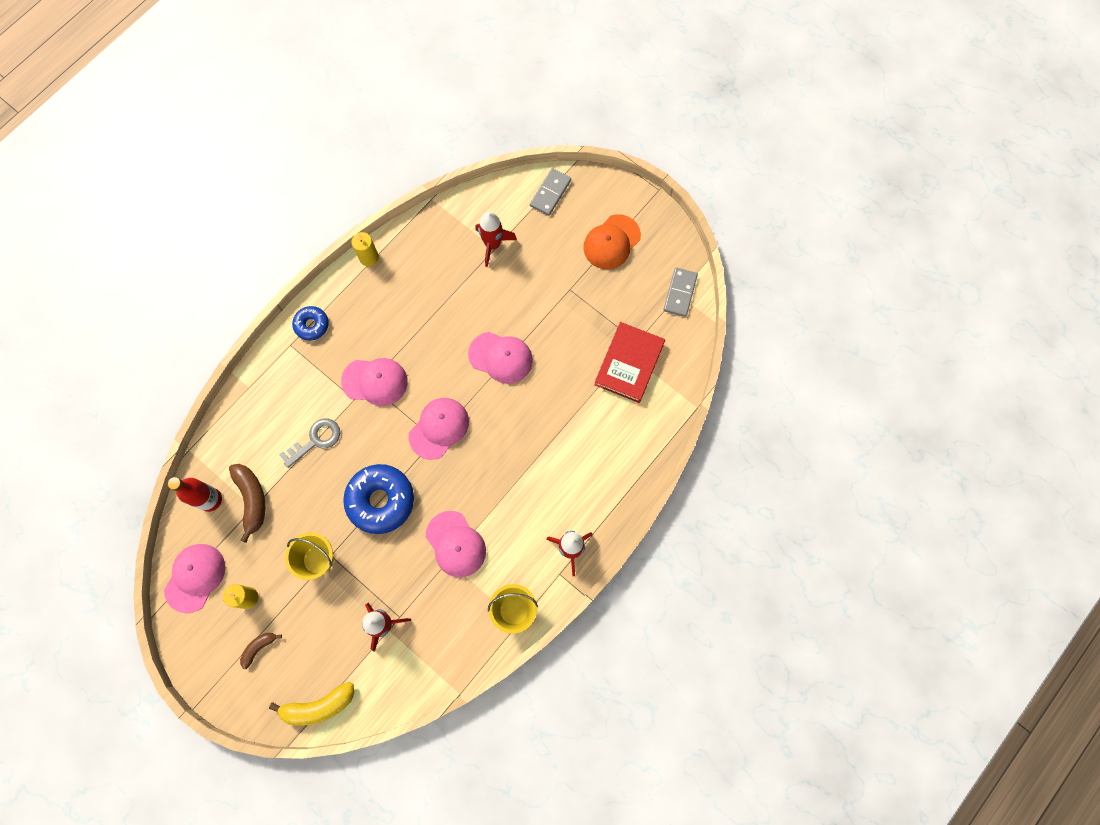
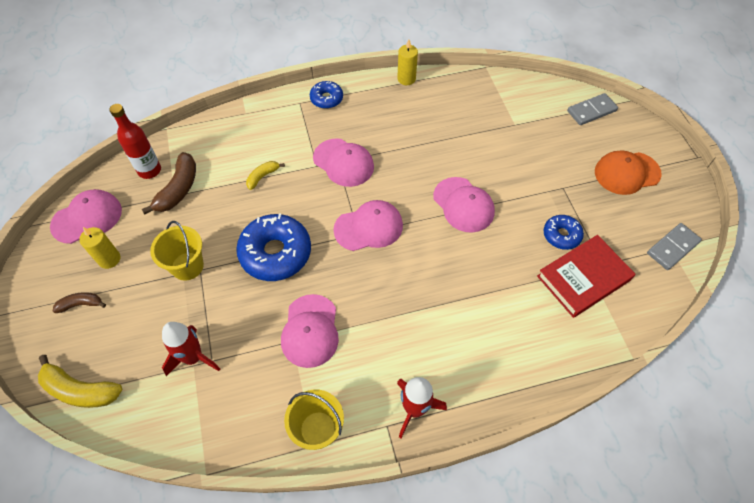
camera: 35 degrees right, 15 degrees down
grey key [279,418,340,468] -> yellow banana [246,161,285,190]
red rocket [475,212,517,267] -> none
none -> blue donut [543,215,584,250]

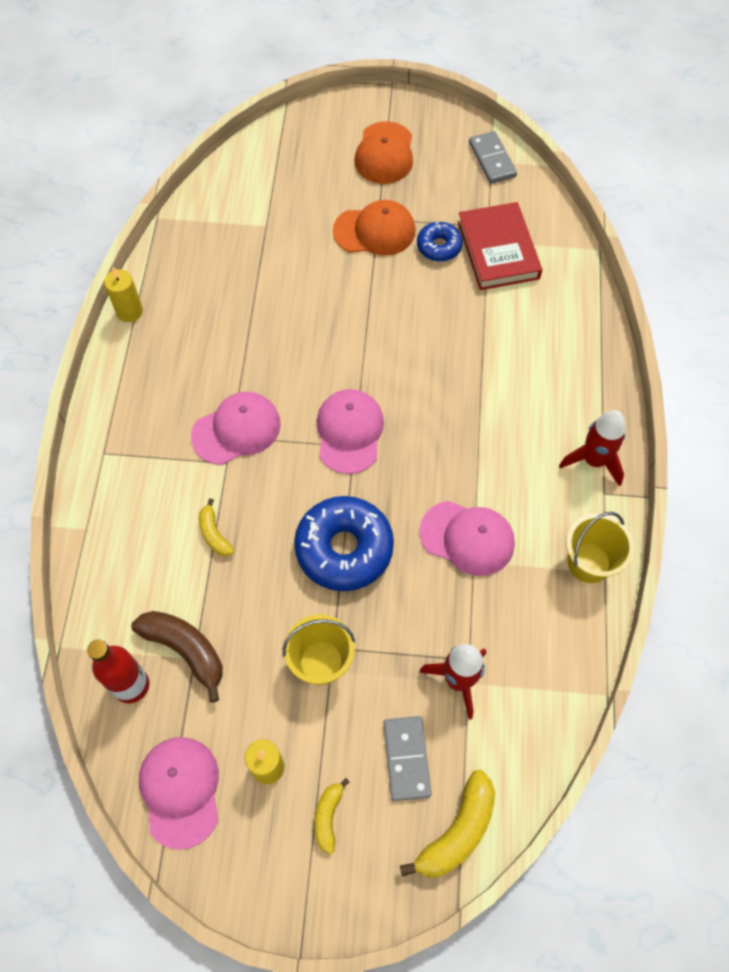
camera: 70 degrees left, 5 degrees up
brown banana [53,292,106,313] -> yellow banana [314,778,350,854]
blue donut [310,81,343,109] -> none
pink cap [433,177,495,233] -> none
grey domino [567,93,618,125] -> grey domino moved to [383,716,431,801]
none -> orange cap [333,200,415,255]

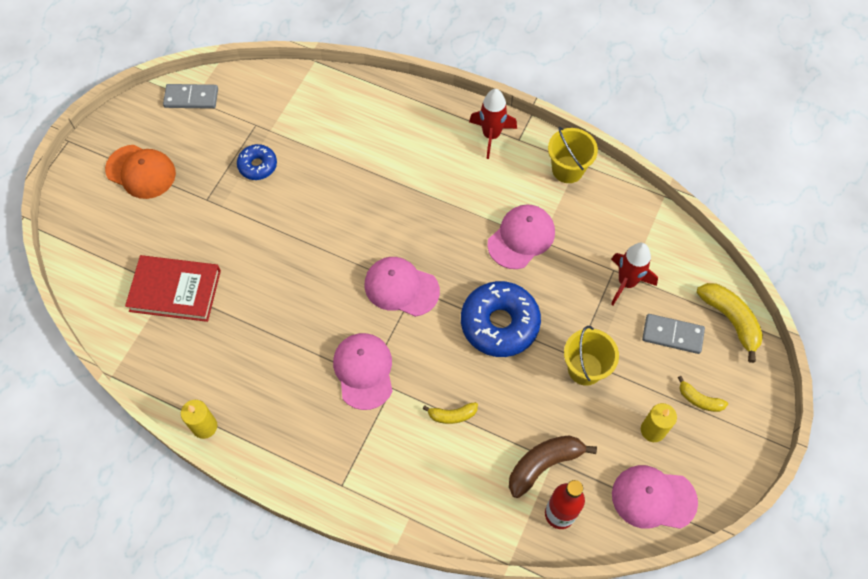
camera: 70 degrees left, 0 degrees up
orange cap [333,200,415,255] -> none
red book [458,202,542,290] -> red book moved to [125,255,221,322]

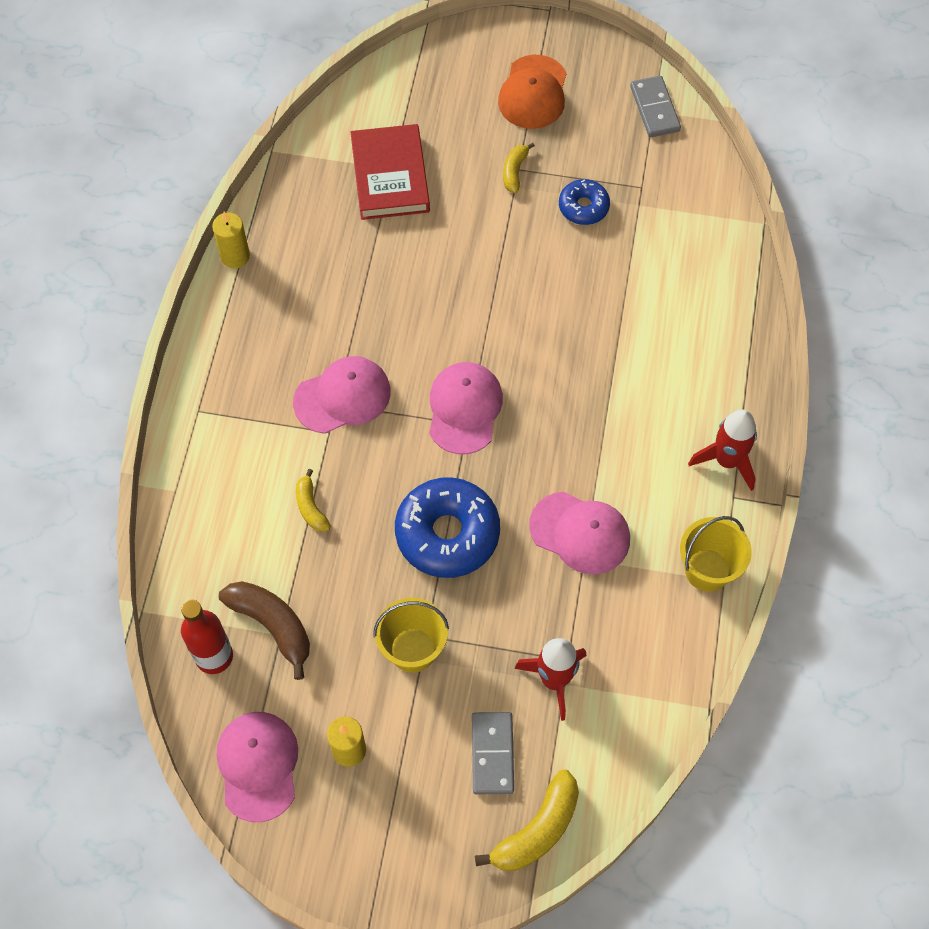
camera: 75 degrees right, 0 degrees up
yellow banana [678,376,728,412] -> yellow banana moved to [503,142,535,193]

